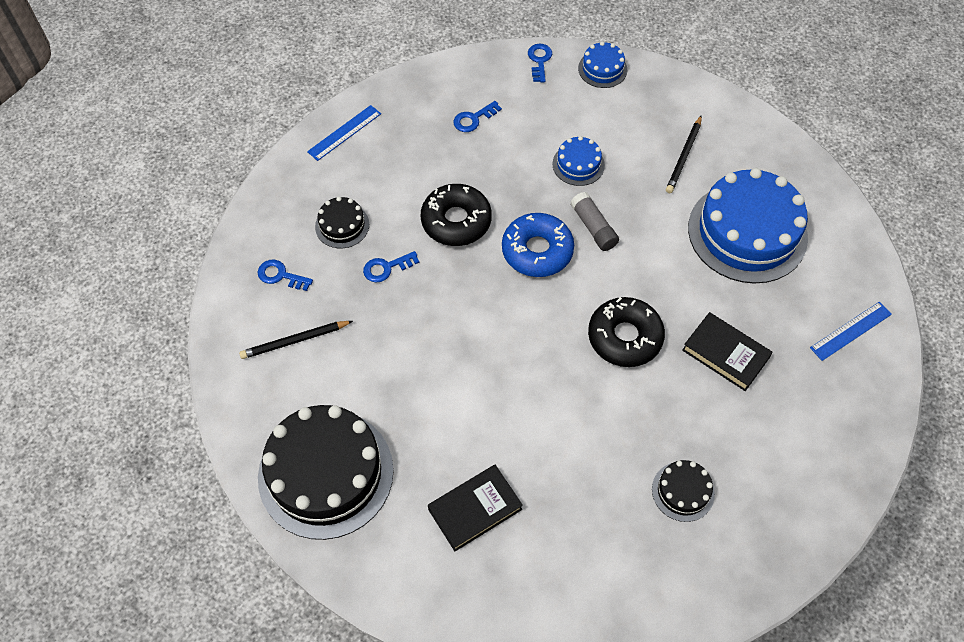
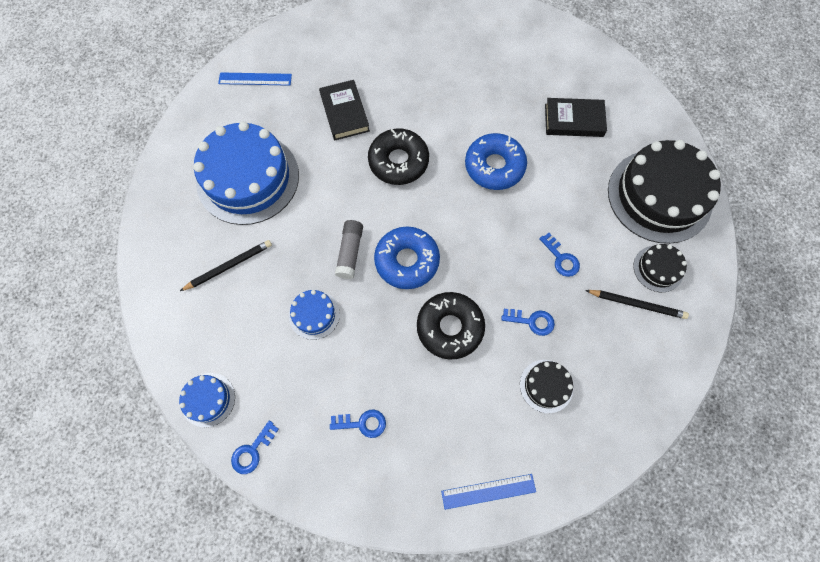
camera: 145 degrees left, 10 degrees up
blue key [258,260,313,291] -> blue key moved to [539,233,580,277]
black cake [652,460,715,522] -> black cake moved to [633,244,687,292]
none -> blue donut [465,133,527,190]

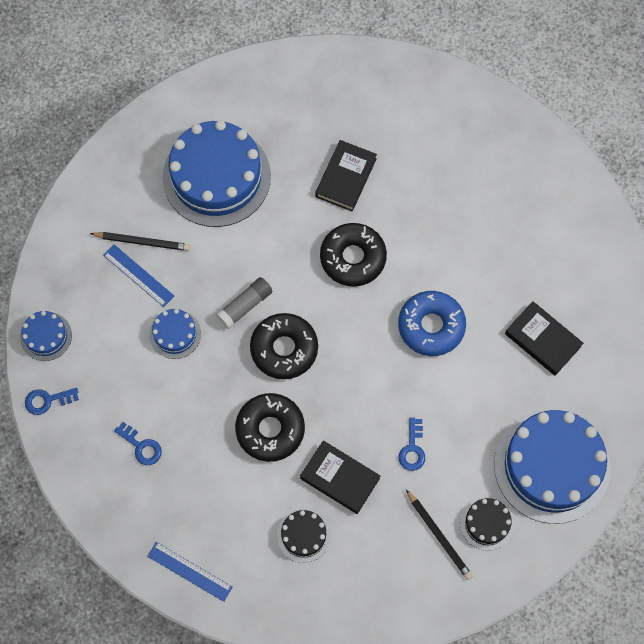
camera: 40 degrees right, 0 degrees up
blue ruler [218,72,292,86] -> blue ruler moved to [103,244,174,307]
blue donut [374,226,440,289] -> black donut [250,313,318,379]
blue key [501,309,555,336] -> black book [300,440,380,514]
black cake [608,140,721,244] -> blue cake [494,410,611,524]

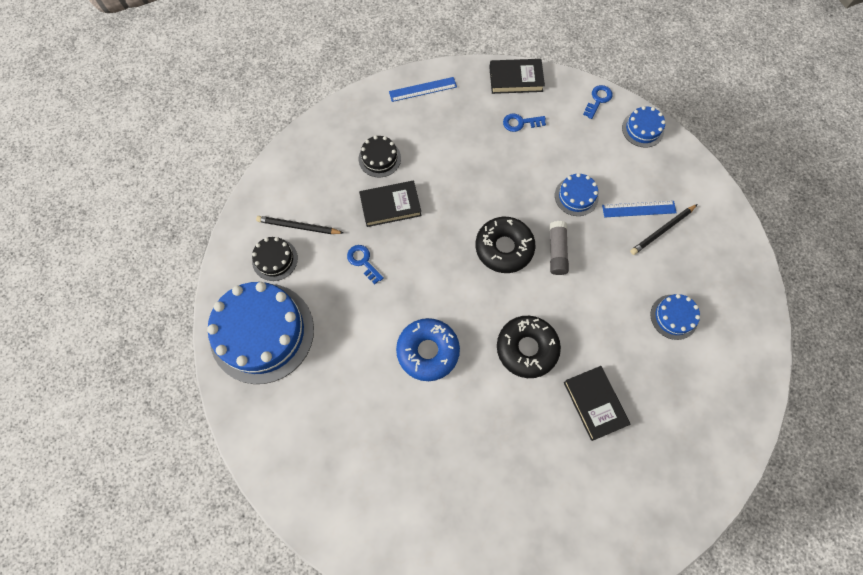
camera: 135 degrees right, 0 degrees up
blue cake [162,120,271,227] -> blue cake [651,294,700,340], size x0.46
black donut [235,393,305,462] -> none
black book [505,301,583,376] -> black book moved to [489,59,545,94]

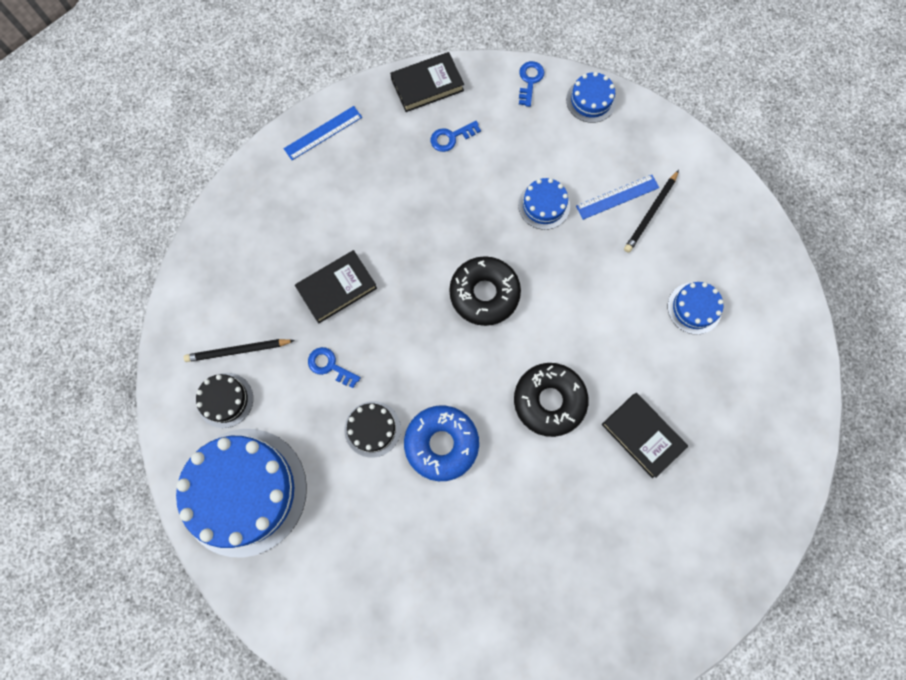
camera: 20 degrees left, 5 degrees up
black cake [359,135,401,177] -> black cake moved to [344,401,401,458]
grey glue stick [550,221,569,275] -> none

